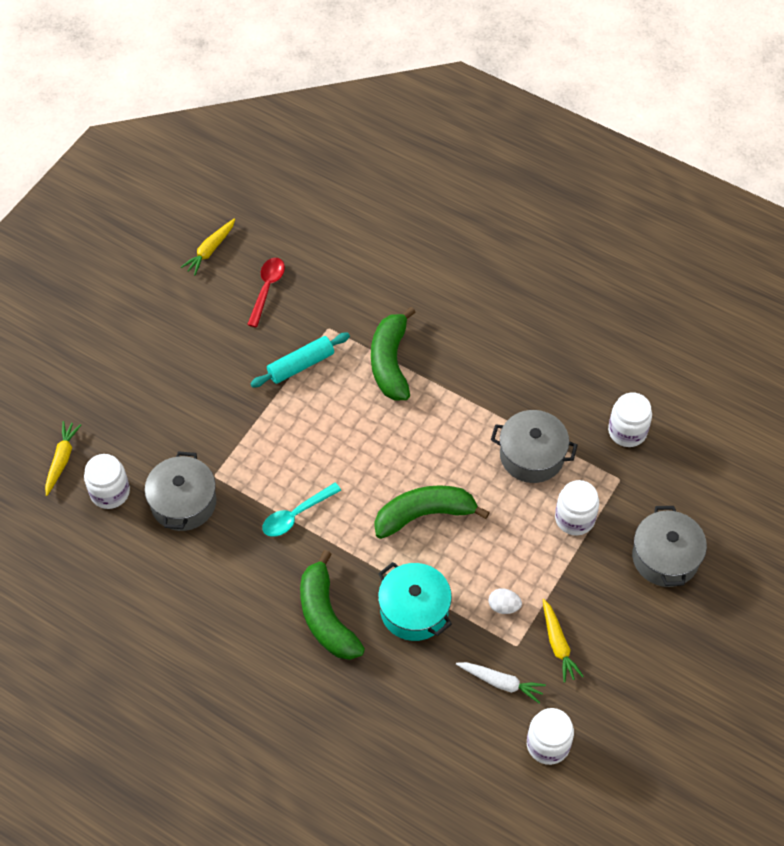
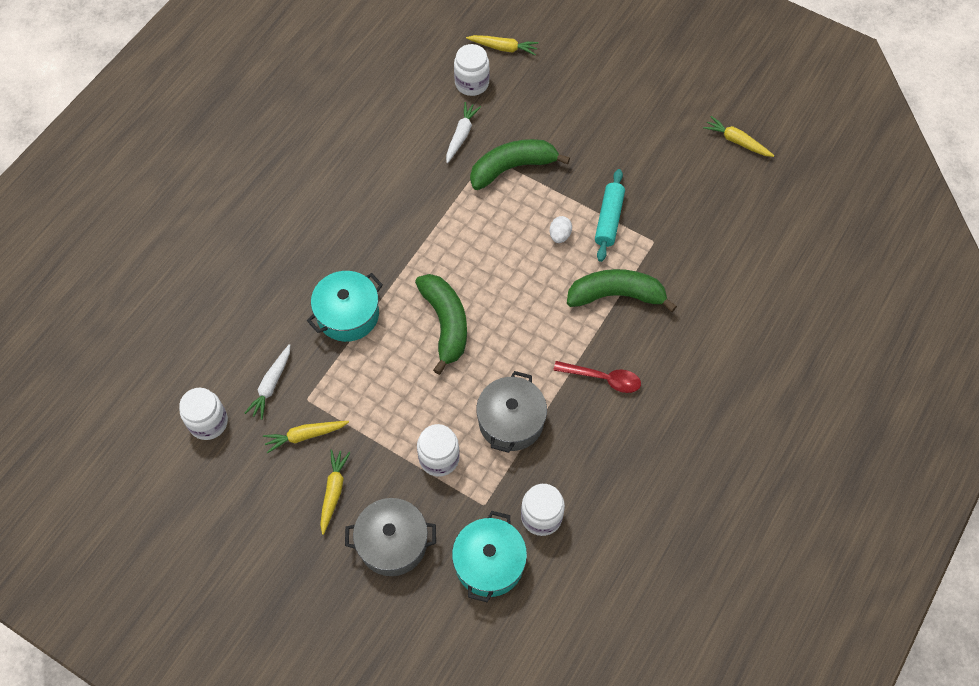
camera: 90 degrees right, 5 degrees up
grey pot [145,451,216,531] -> white carrot [446,102,481,163]
red spoon [247,258,285,327] -> red spoon moved to [553,361,641,393]
turquoise rolling pin [250,333,350,387] -> turquoise rolling pin turned 45 degrees clockwise [595,169,625,262]
turquoise spoon [262,483,341,537] -> none
green banana [300,550,365,660] -> green banana moved to [470,139,570,190]
white egg [488,588,522,614] -> white egg moved to [550,216,572,243]
none -> yellow carrot [320,449,350,535]
none -> turquoise pot [452,511,527,602]

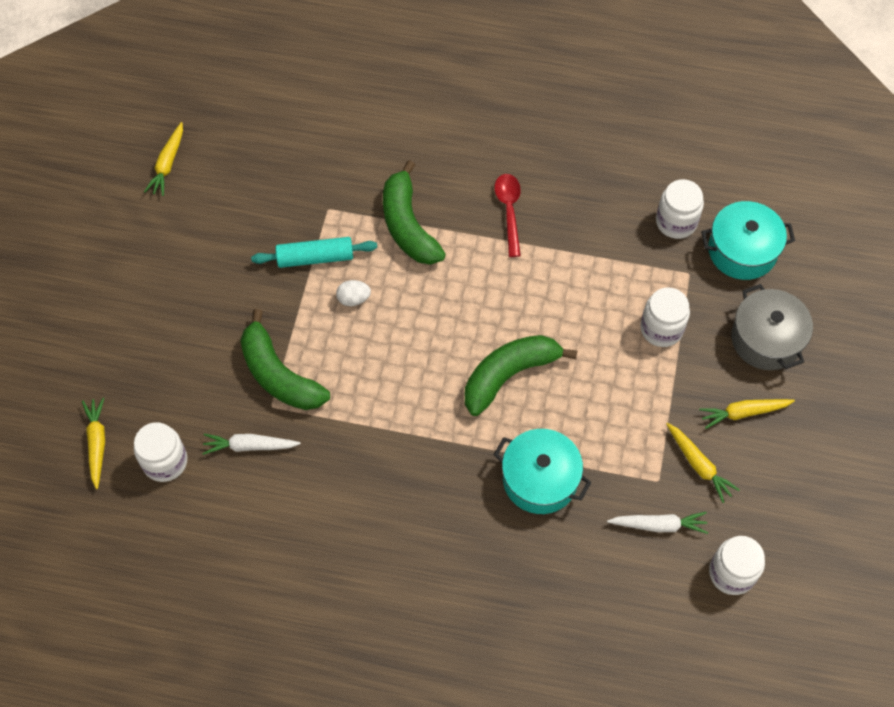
camera: 110 degrees left, 0 degrees up
grey pot [476,371,547,453] -> none

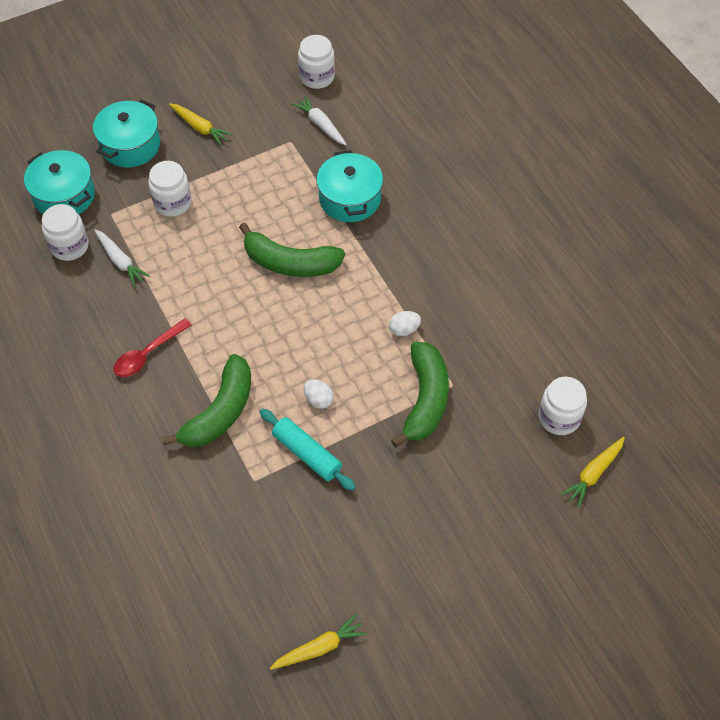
camera: 130 degrees left, 5 degrees down
white carrot [202,434,301,455] -> white carrot moved to [94,229,150,287]
yellow carrot [666,423,740,503] -> none
grey pot [731,284,813,370] -> turquoise pot [93,99,160,167]
none -> white egg [389,311,421,336]

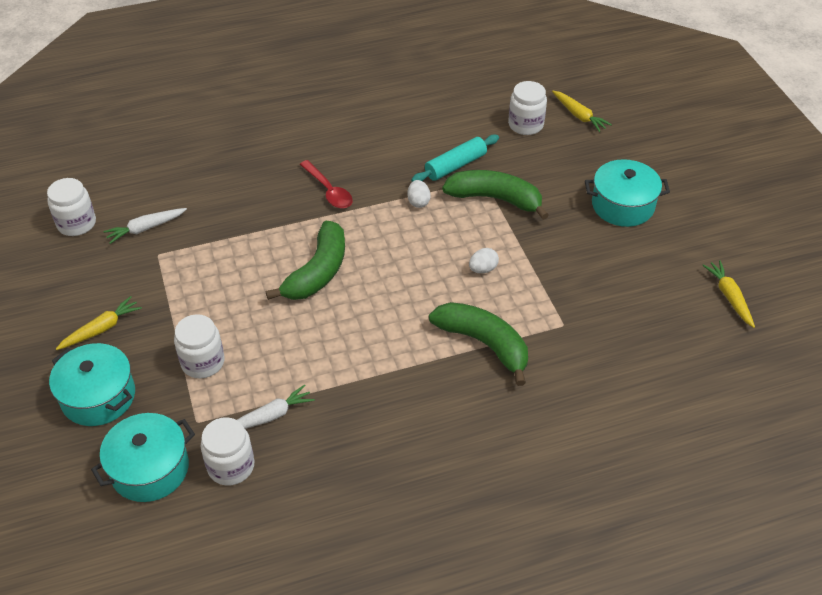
camera: 80 degrees left, 10 degrees down
red spoon [114,318,192,377] -> red spoon moved to [300,160,353,208]
turquoise rolling pin [260,409,355,491] -> turquoise rolling pin moved to [411,135,499,182]
turquoise pot [316,150,383,222] -> turquoise pot moved to [585,159,670,227]

